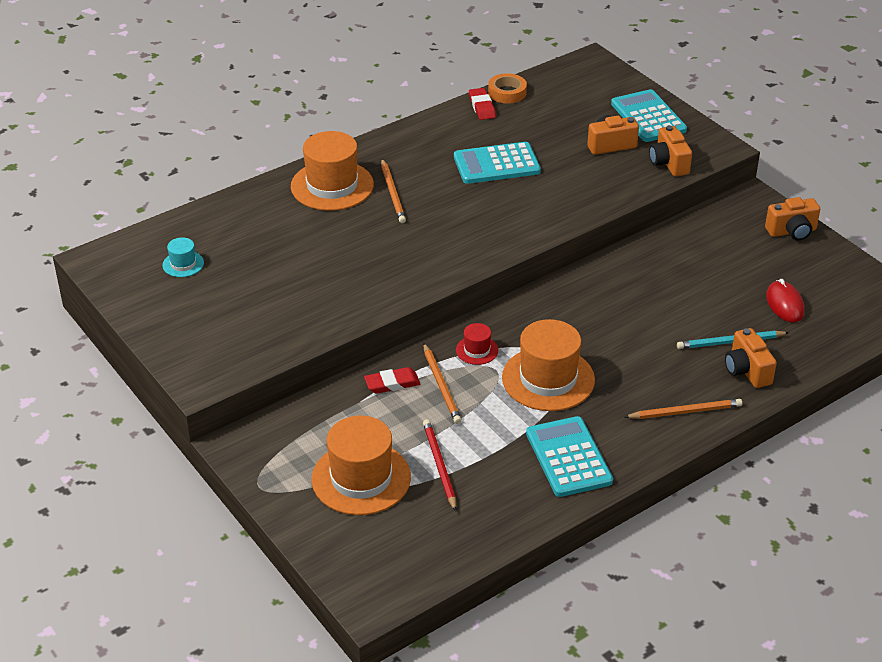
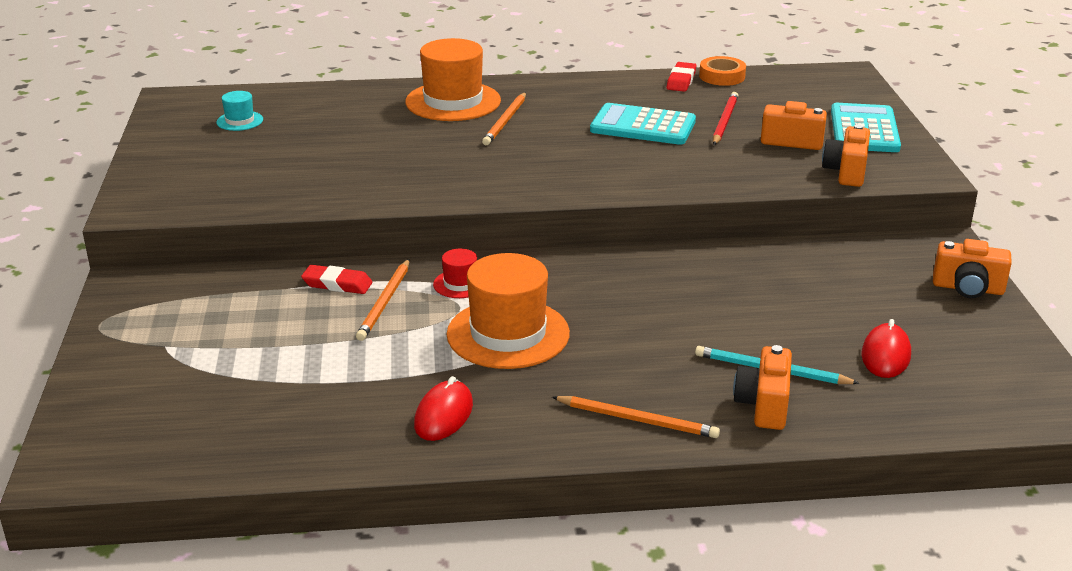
camera: 30 degrees right, 10 degrees down
orange hat [312,416,411,515] -> none
red pencil [423,419,456,511] -> red pencil moved to [713,92,738,145]
turquoise calculator [526,416,613,497] -> red mouse [414,376,473,441]

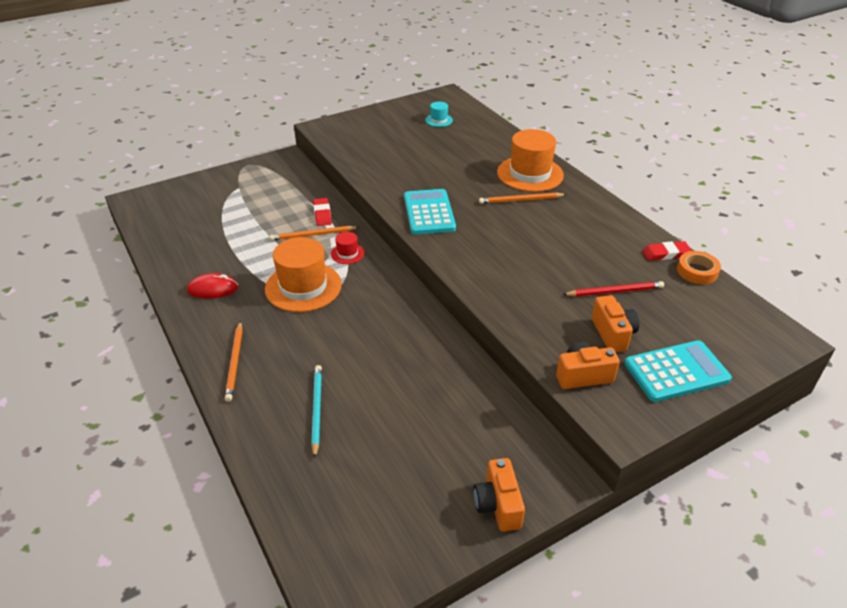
camera: 65 degrees right, 10 degrees up
turquoise calculator [590,103,696,145] -> turquoise calculator moved to [404,189,456,234]
orange camera [733,345,792,430] -> none
red mouse [861,319,911,378] -> none

